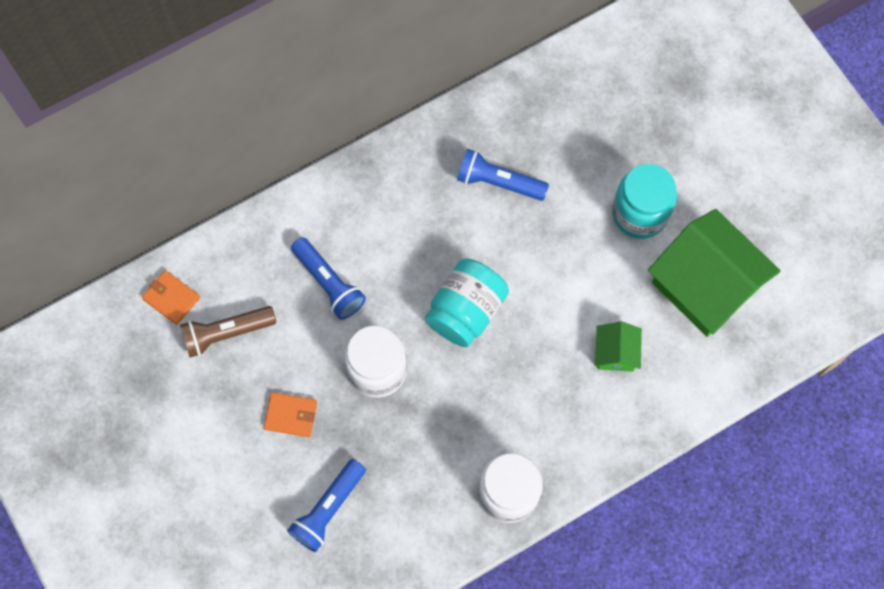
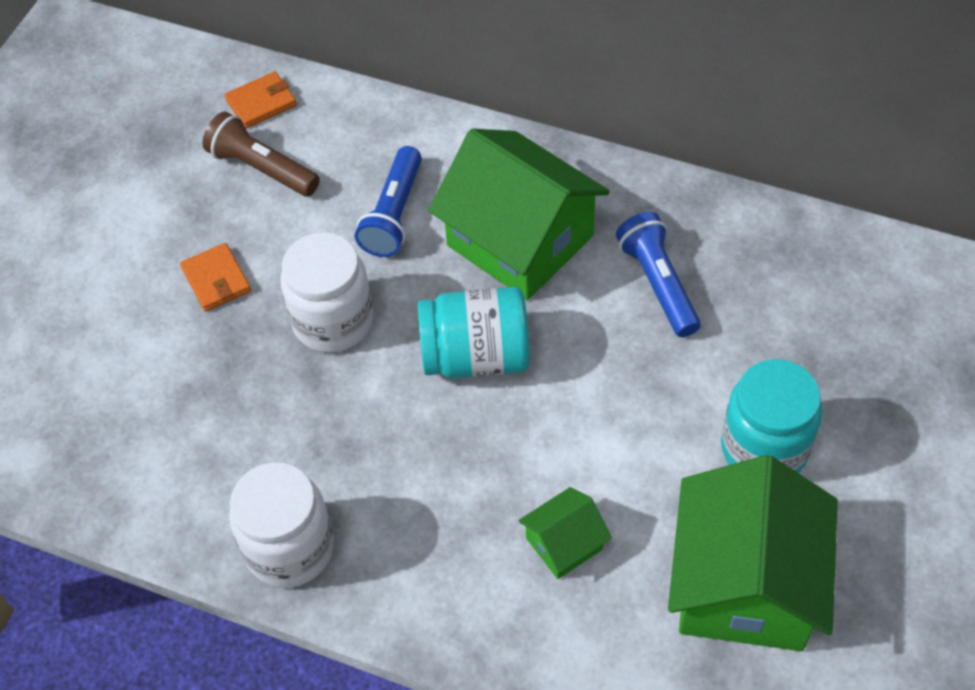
camera: 55 degrees right, 15 degrees down
orange wallet [142,270,200,325] -> orange wallet turned 60 degrees clockwise [225,71,297,129]
blue flashlight [287,459,366,552] -> none
none -> green house [428,129,610,300]

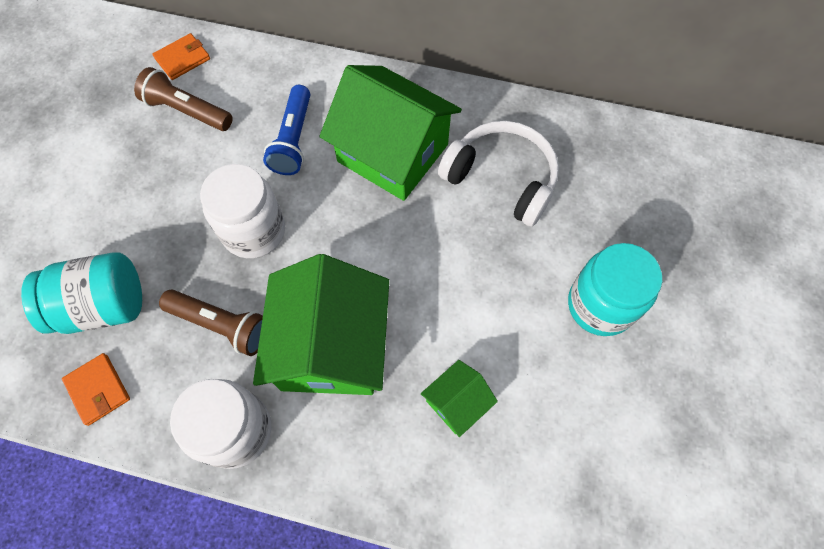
camera: 10 degrees left, 10 degrees up
orange wallet [180,243,251,312] -> orange wallet moved to [62,353,130,426]
turquoise jar [418,287,530,379] -> turquoise jar moved to [21,252,142,334]
blue flashlight [616,212,701,337] -> white headphones [438,121,559,227]
green house [668,455,838,651] -> green house moved to [253,254,389,395]
none -> brown flashlight [159,289,263,356]

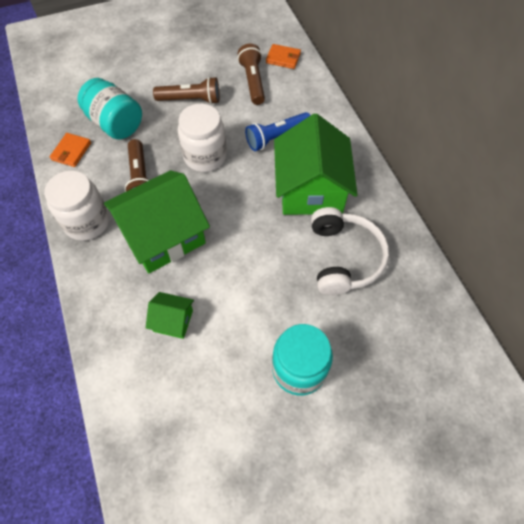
camera: 55 degrees right, 5 degrees down
none -> brown flashlight [153,77,219,104]

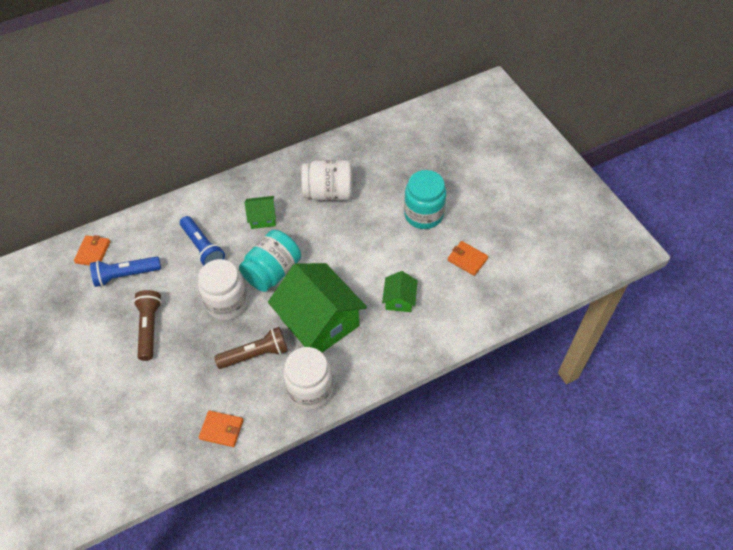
camera: 95 degrees left, 5 degrees down
turquoise jar [78,78,142,139] -> turquoise jar moved to [239,230,301,292]
brown flashlight [237,44,265,105] -> blue flashlight [90,256,161,287]
green house [274,113,357,215] -> green house [245,196,276,229], size x0.46
white headphones [311,207,389,295] -> white jar [301,160,352,200]
none -> orange wallet [447,241,488,276]

